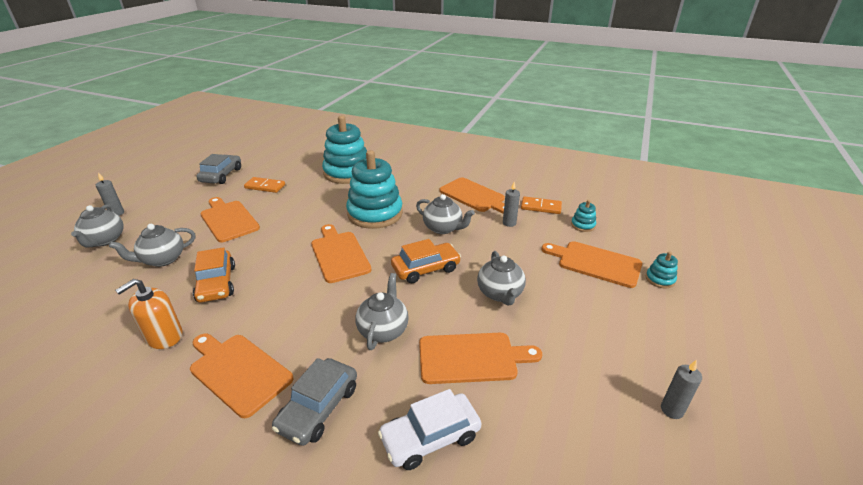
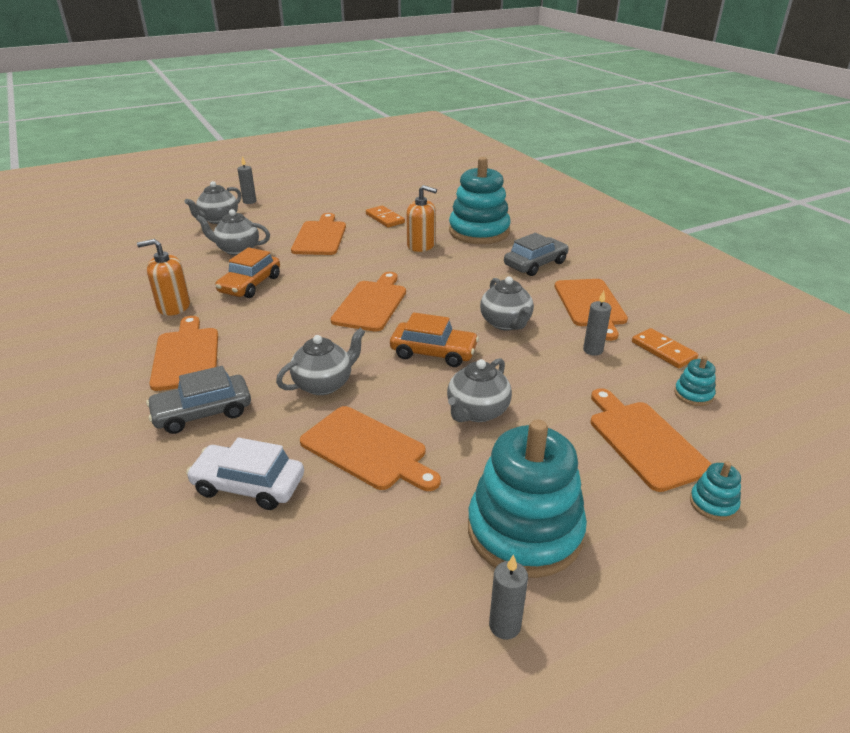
camera: 40 degrees right, 0 degrees up
grey car [197,154,241,184] -> grey car moved to [504,233,569,276]
turquoise stacking toy [346,150,403,229] -> turquoise stacking toy moved to [468,420,587,578]
none -> orange soap dispenser [406,185,437,252]

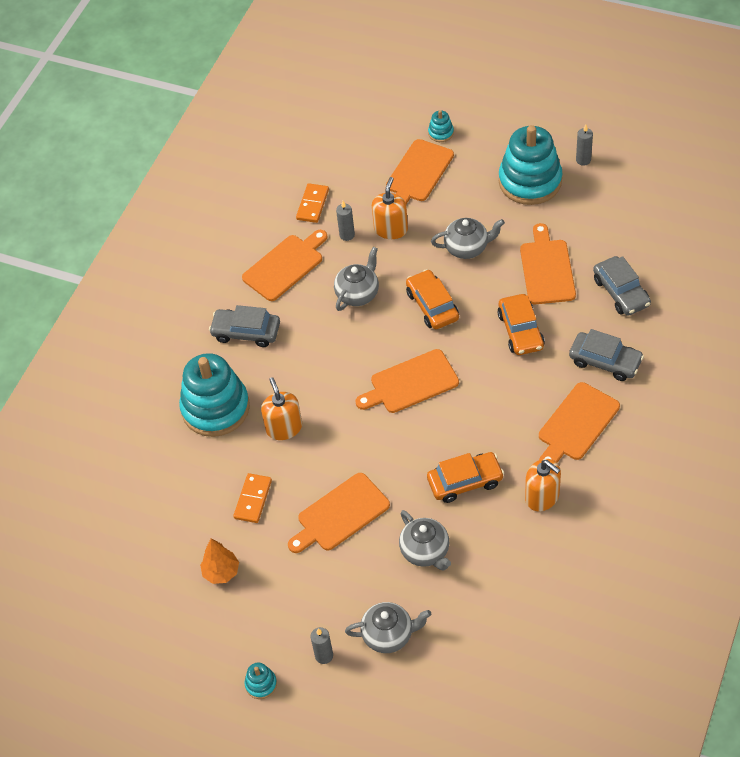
camera: 125 degrees left, 20 degrees up
white car [186,437,304,510] -> grey car [593,256,651,316]
grey teapot [276,328,365,395] -> orange car [498,294,545,355]
turquoise stacking toy [674,356,716,406] -> turquoise stacking toy moved to [244,663,277,699]
none -> orange tree [200,539,239,584]
none -> orange soap dispenser [372,177,408,239]

